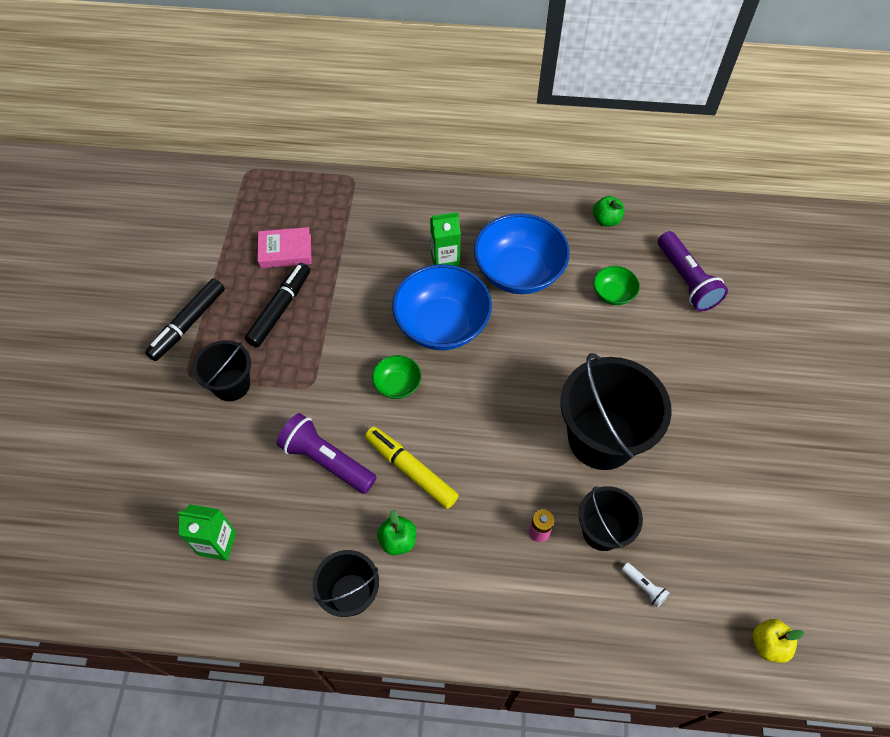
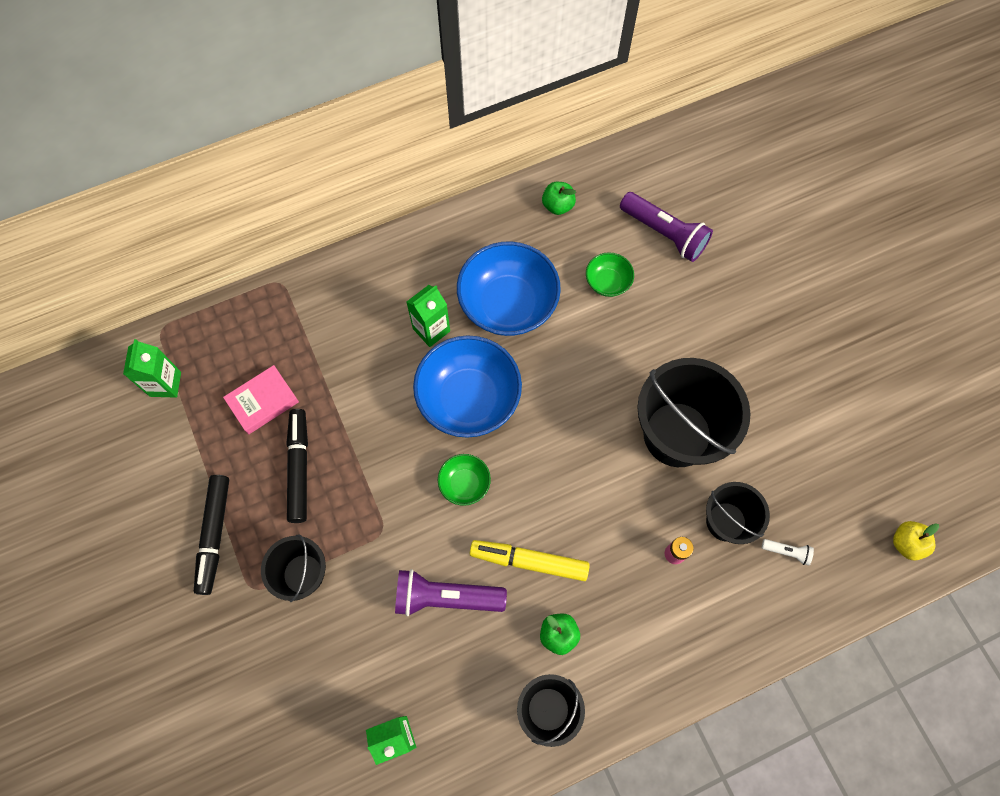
camera: 30 degrees left, 10 degrees up
none -> green carton [123,339,181,398]

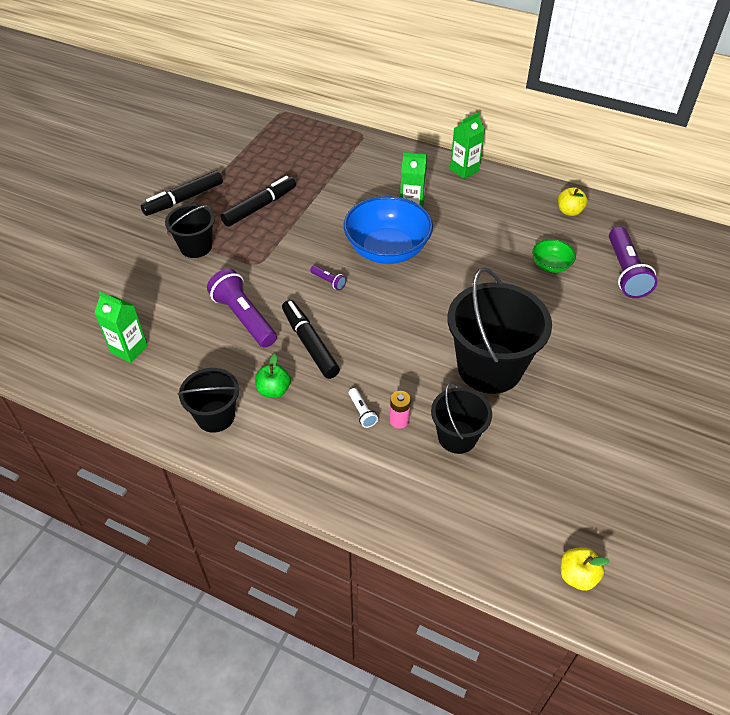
camera: 50 degrees right, 20 degrees down
green carton [123,339,181,398] -> green carton moved to [450,112,485,179]
pink book [223,365,299,434] -> none
green bowl [438,454,491,506] -> purple flashlight [310,265,346,290]
blue bowl [457,241,561,336] -> none
yellow marker [470,540,590,581] -> black marker [282,300,340,379]
green apple [542,182,576,215] -> yellow apple [558,187,588,216]
white flashlight [762,539,814,565] -> white flashlight moved to [349,388,378,428]

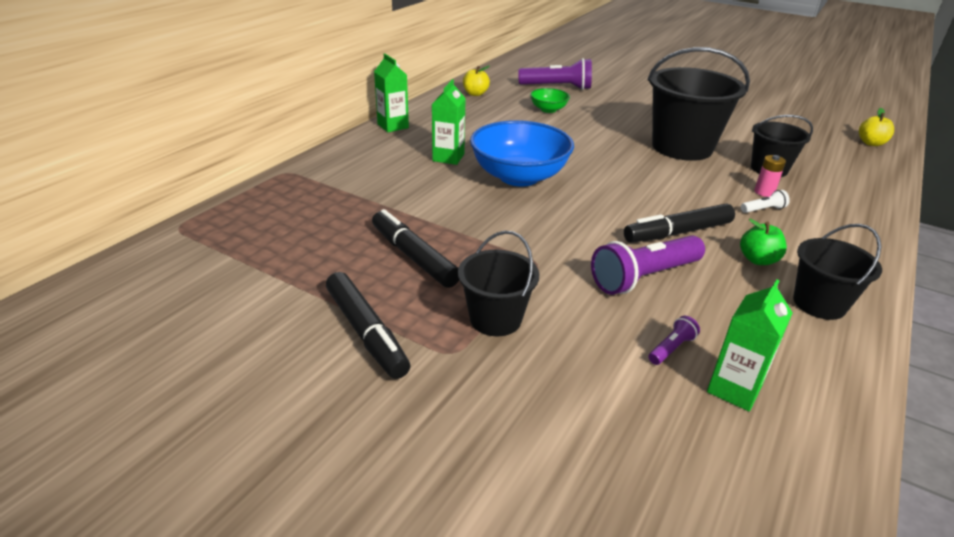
camera: 85 degrees left, 15 degrees down
purple flashlight [310,265,346,290] -> purple flashlight moved to [648,316,700,365]

